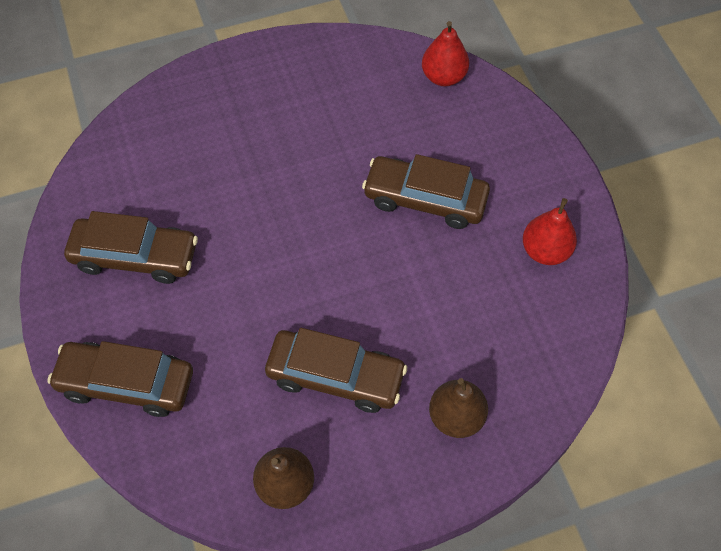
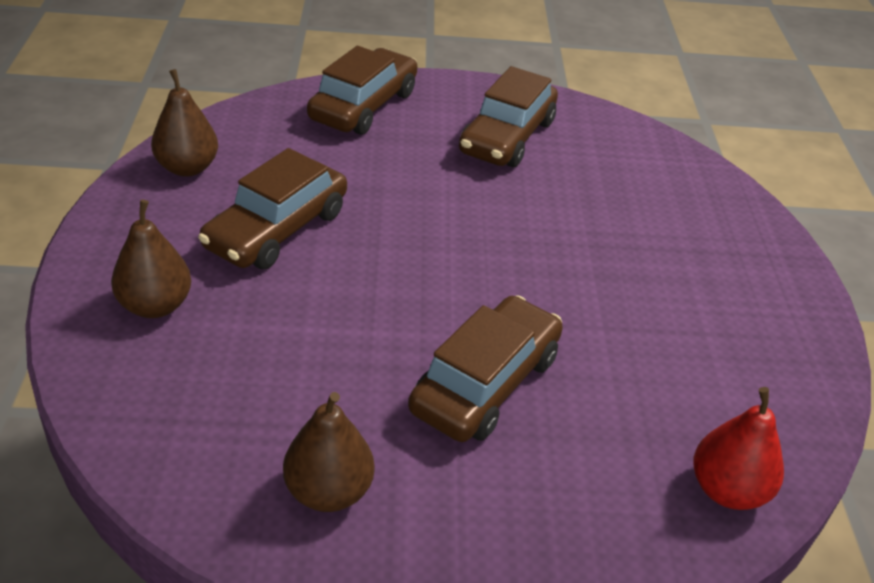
camera: 105 degrees right, 20 degrees down
red pear [523,198,577,265] -> brown pear [283,392,374,512]

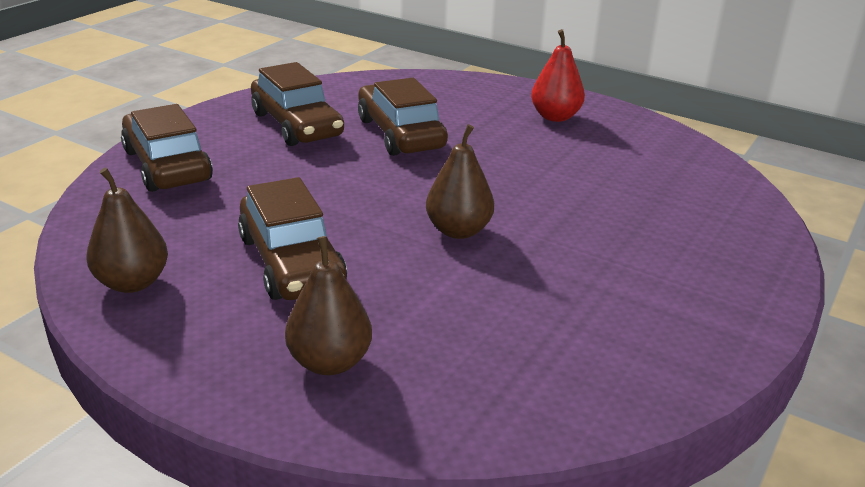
camera: 55 degrees left, 10 degrees down
brown pear [283,392,374,512] -> brown pear moved to [426,124,494,239]
brown car [408,295,563,442] -> brown car moved to [358,78,448,156]
red pear [693,387,784,510] -> red pear moved to [531,29,585,122]

